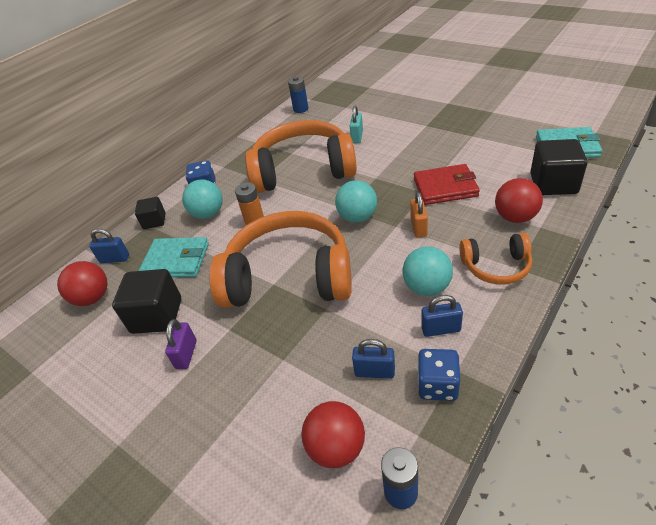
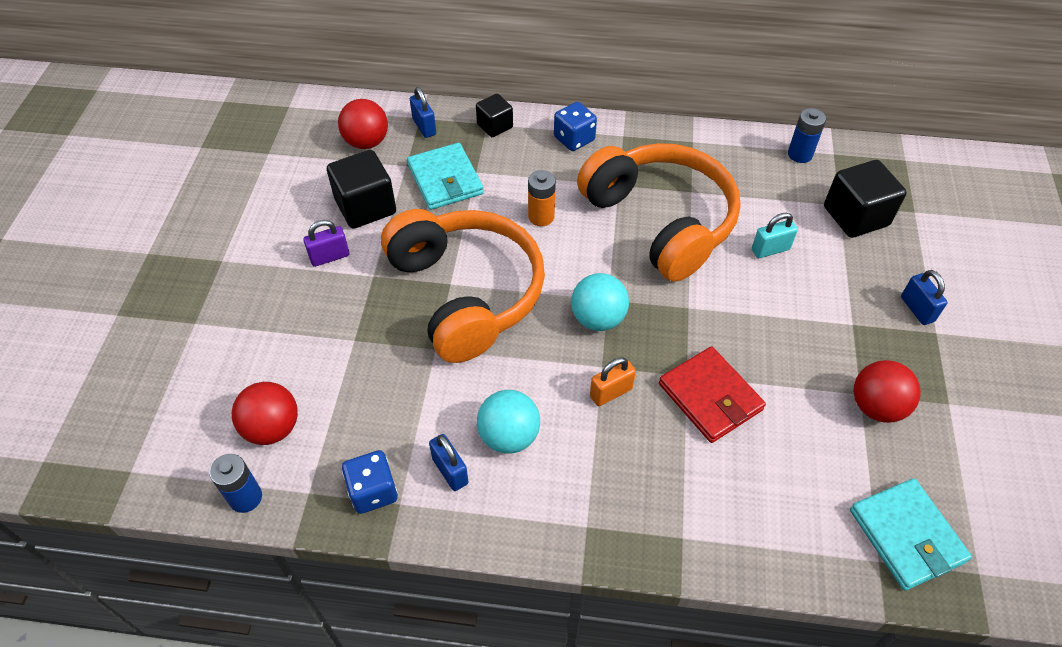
camera: 55 degrees right, 10 degrees up
turquoise ball [182,179,223,219] -> none
blue padlock [352,339,395,379] -> blue padlock moved to [901,270,948,325]
orange headphones [459,233,532,285] -> none
red ball [495,178,543,223] -> red ball moved to [853,360,921,423]
black cube [530,139,588,195] -> black cube moved to [824,160,907,238]

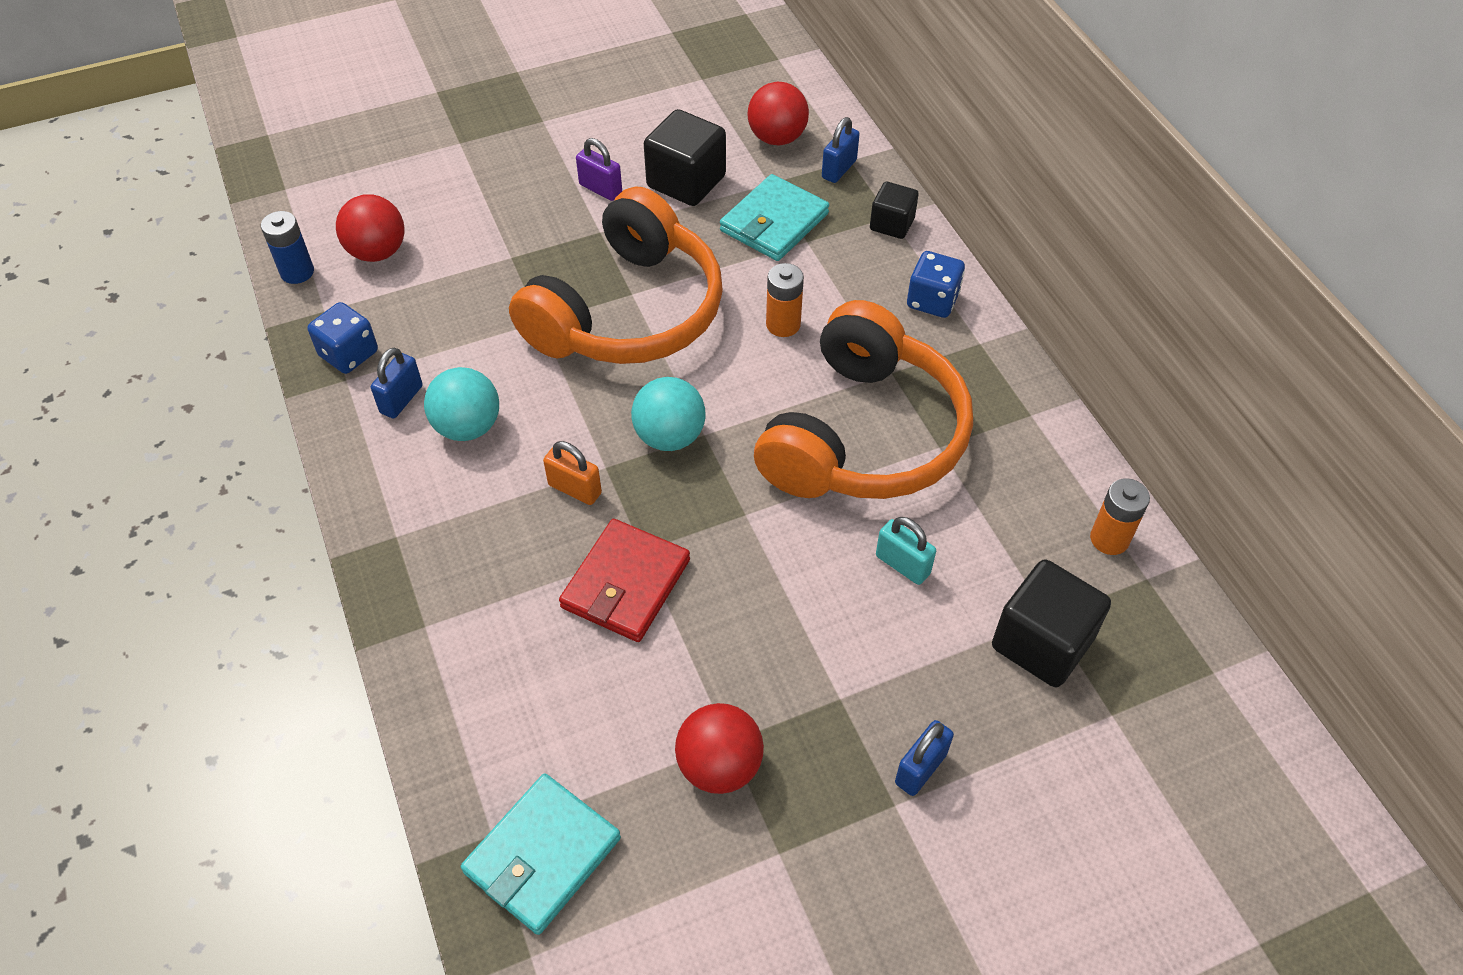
camera: 60 degrees right, 0 degrees up
blue battery [788,108,826,163] -> orange battery [1090,478,1150,555]

